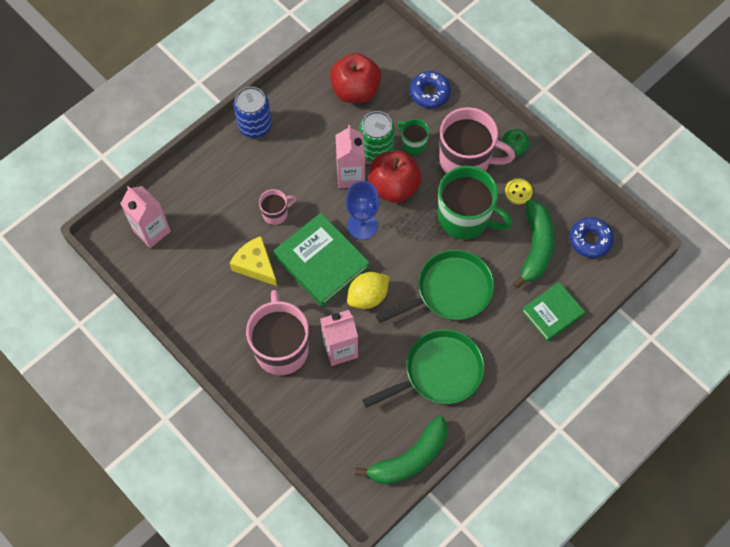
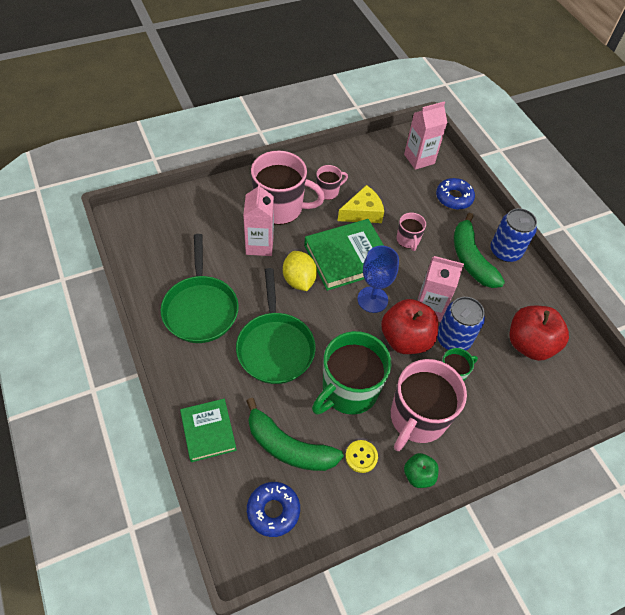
camera: 105 degrees right, 10 degrees down
green banana [355,416,447,485] -> green banana moved to [454,213,505,288]
green can [359,111,395,162] -> blue can [437,297,485,351]
blue donut [410,71,451,108] -> blue donut moved to [436,178,475,210]
none -> pink mug [316,165,348,200]

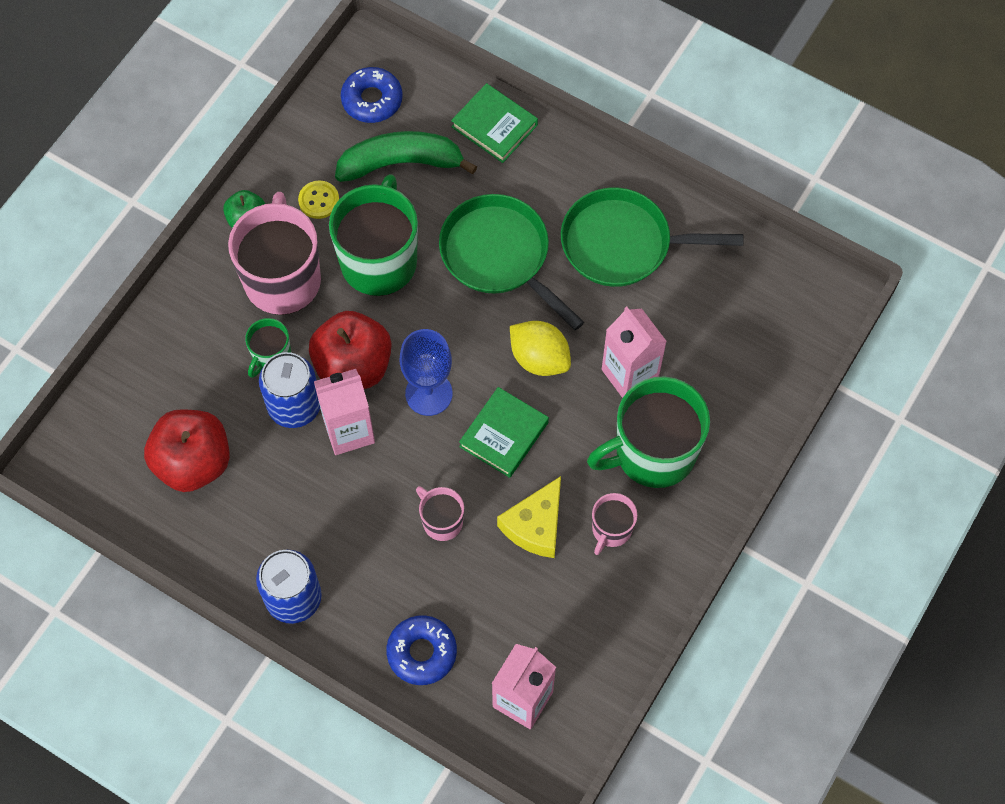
camera: 150 degrees right, 10 degrees up
green pan [161,234,239,343] -> green pan turned 45 degrees counterclockwise [561,187,744,287]
pink mug [251,150,325,225] -> green mug [587,377,710,488]
green book [304,219,384,291] -> green book [459,387,549,478], size x0.63
green banana [454,213,505,288] -> none

